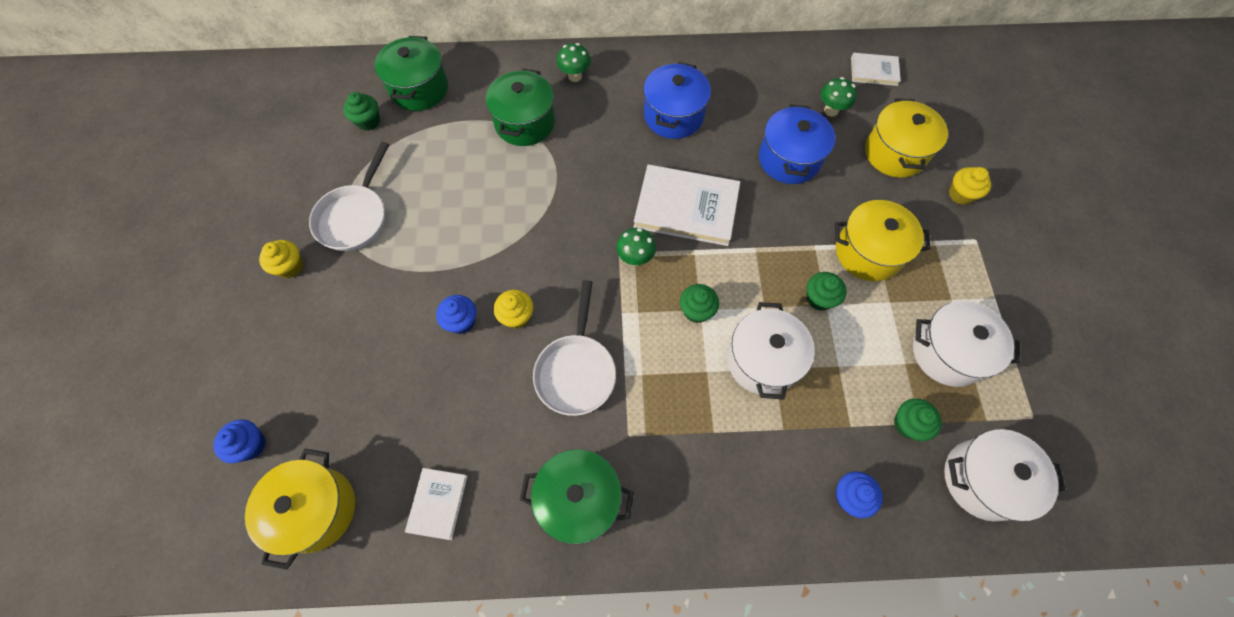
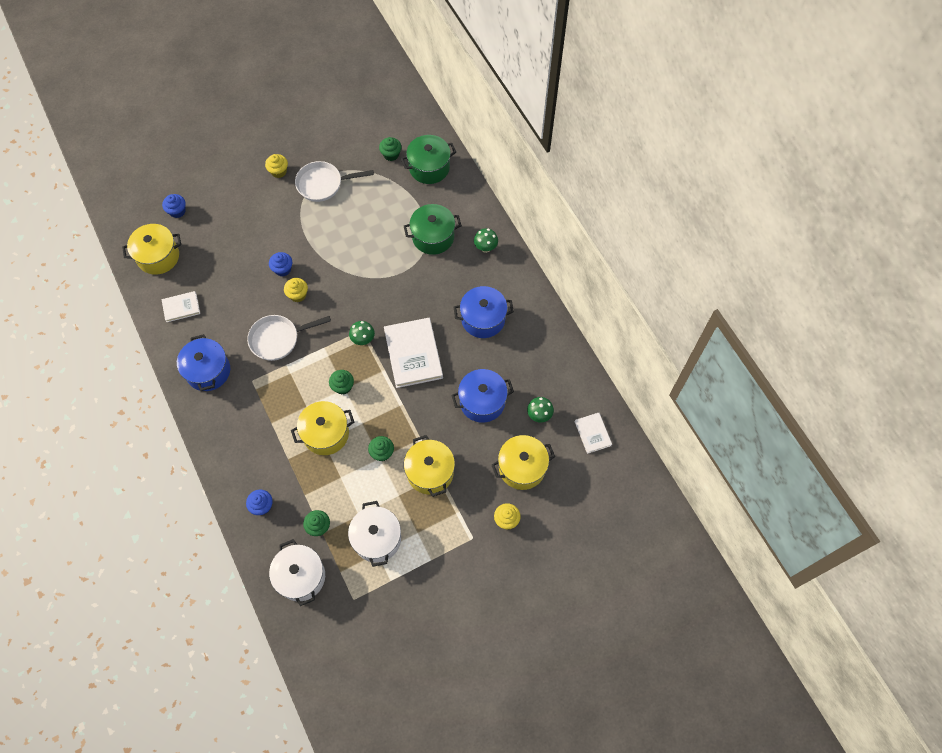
camera: 65 degrees right, 0 degrees up
green pot [520,449,634,544] -> blue pot [177,334,230,391]
white pot [727,302,815,400] -> yellow pot [291,401,354,455]

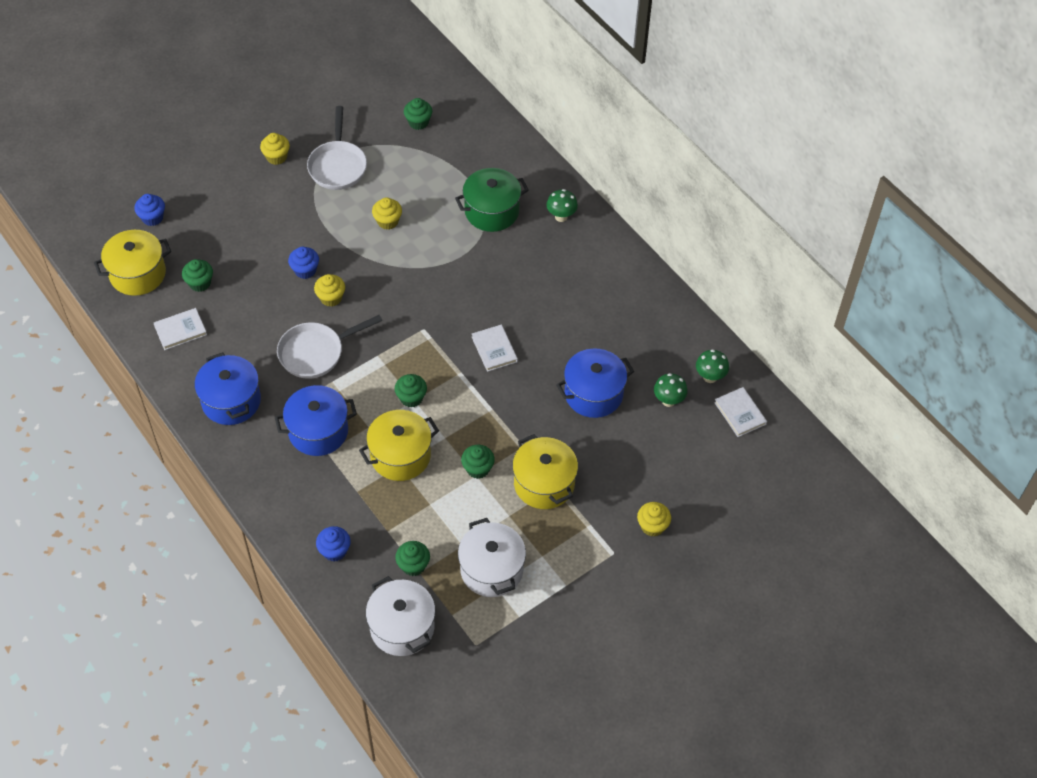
camera: 10 degrees left, 10 degrees down
white pan [295,161,374,202] -> white pan turned 75 degrees counterclockwise [307,106,367,190]
green mushroom [349,321,375,345] -> green mushroom moved to [696,349,729,383]
white book [384,318,443,388] -> white book [472,324,518,372], size x0.53
green pot [401,135,456,184] -> none
blue pot [454,286,514,338] -> blue pot moved to [275,385,357,456]
yellow pot [492,435,555,490] -> none
none -> green cupcake [182,259,213,292]
none -> yellow cupcake [372,197,402,230]

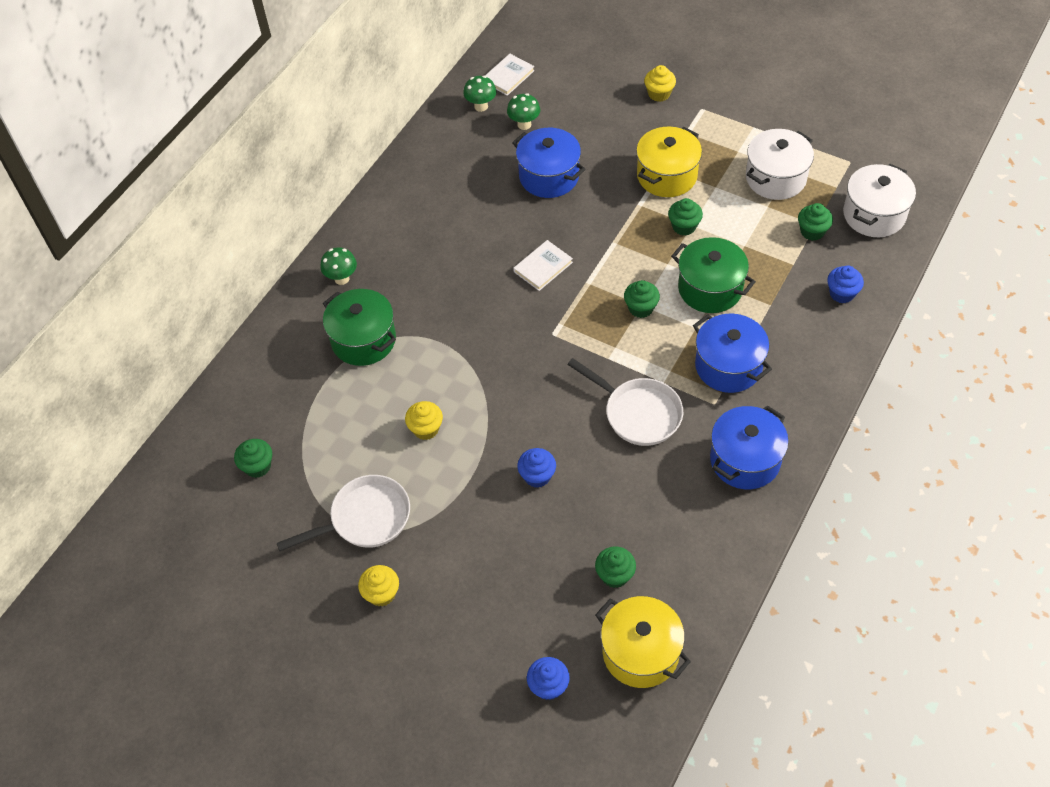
camera: 110 degrees left, 0 degrees up
white book [154,308,207,350] -> none
yellow cupcake [314,274,345,307] -> none
yellow pot [359,410,439,481] -> green pot [671,237,756,313]

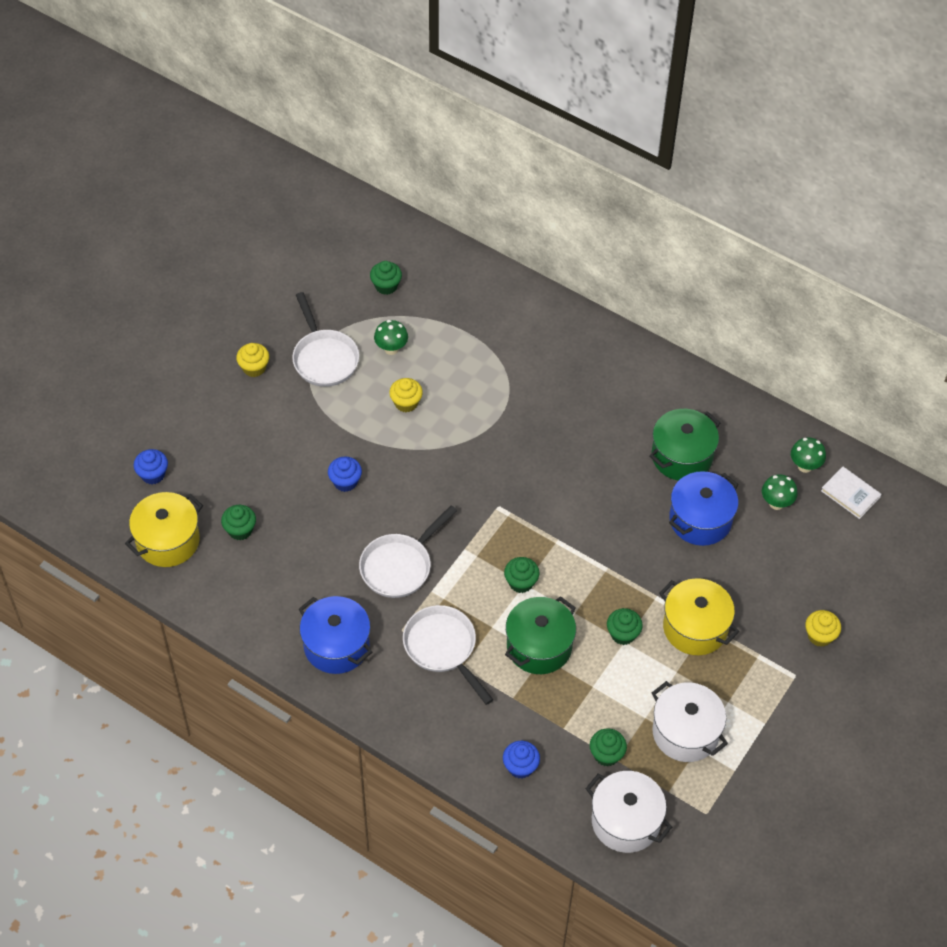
camera: 90 degrees right, 0 degrees up
green mushroom [320,247,357,285] -> green mushroom moved to [374,320,408,355]
green pot [323,289,396,366] -> green pot moved to [649,409,720,481]
white book [513,240,573,291] -> none
blue pot [693,314,772,393] -> white pan [403,605,493,705]

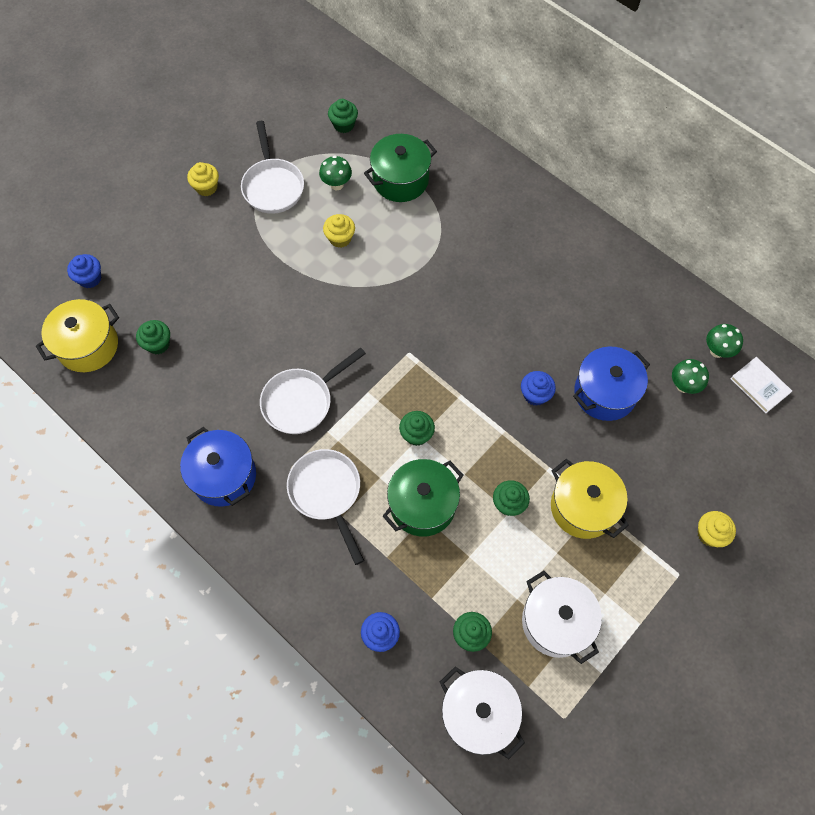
camera: 10 degrees right, 10 degrees up
blue cupcake [328,457,362,492] -> blue cupcake moved to [521,371,556,406]
green pot [649,409,720,481] -> green pot moved to [364,134,437,202]

